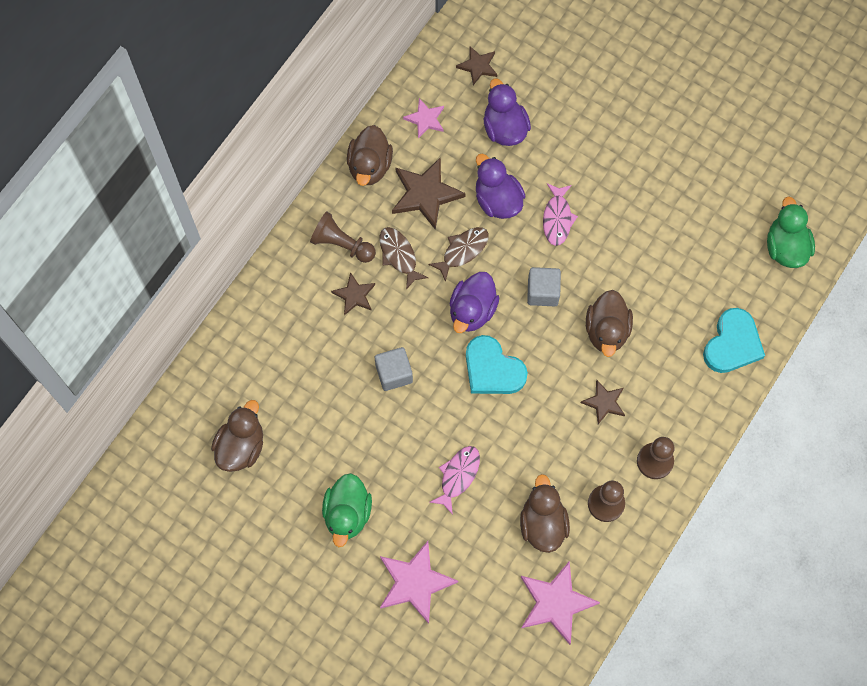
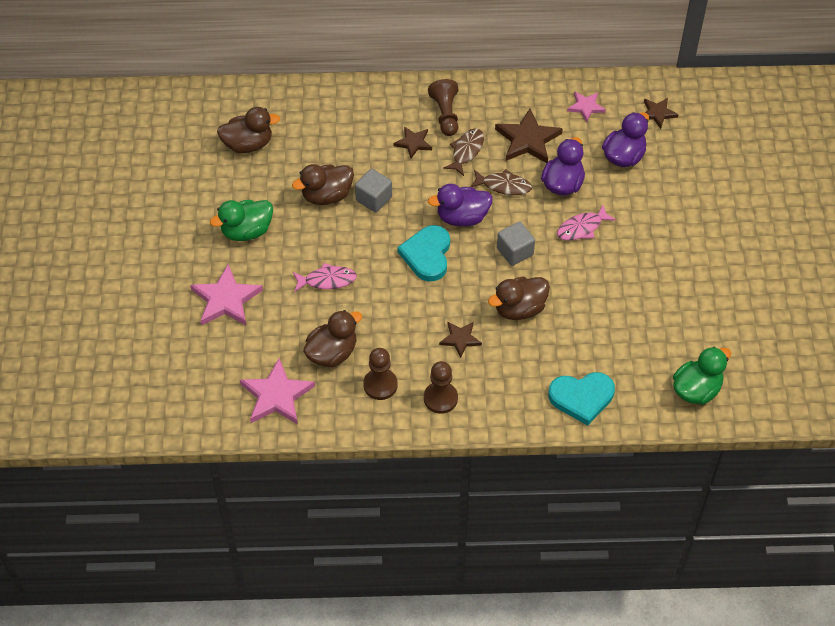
camera: 55 degrees right, 15 degrees down
brown duck [347,125,393,186] -> brown duck moved to [292,164,354,205]

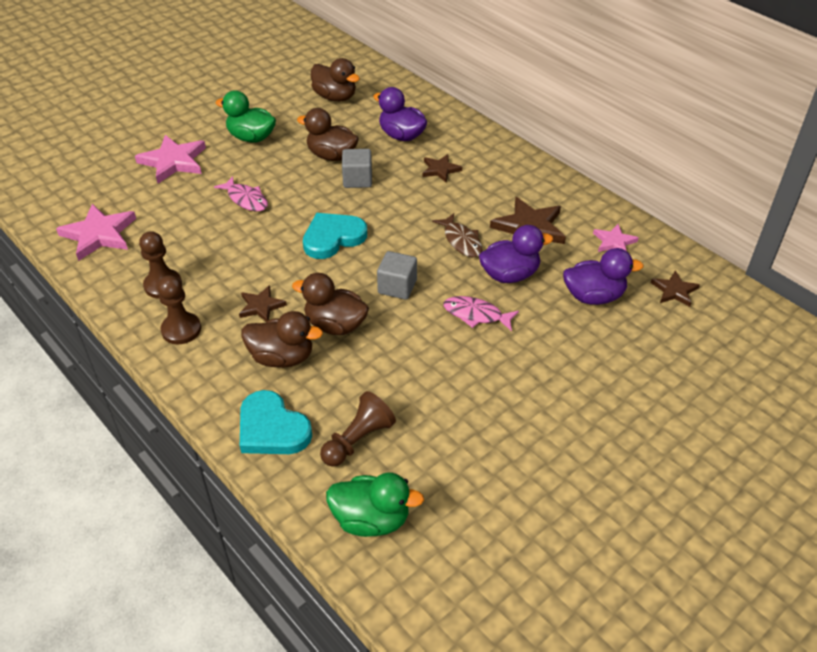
camera: 50 degrees right, 10 degrees down
brown duck [303,310,362,367] -> brown duck moved to [242,311,323,368]
brown pawn [428,79,459,136] -> brown pawn moved to [320,391,396,467]
purple duck [428,184,493,227] -> purple duck moved to [373,87,427,141]
brown fish [443,128,484,176] -> none

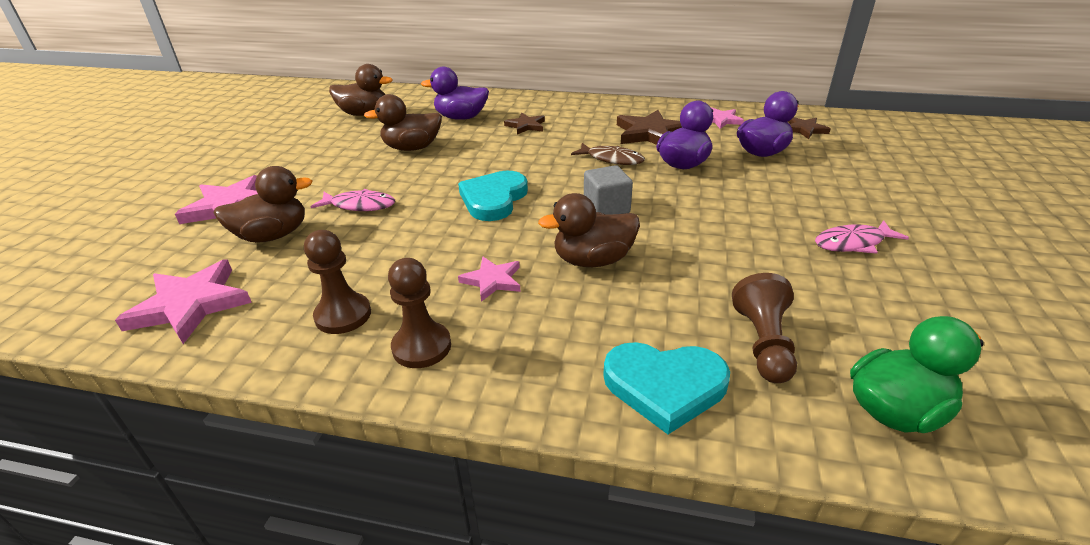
camera: 35 degrees left, 10 degrees down
green duck [216,90,276,143] -> none
brown star [239,285,287,322] -> pink star [458,256,520,302]
brown duck [242,311,323,368] -> brown duck moved to [214,166,312,243]
grey cube [342,149,372,188] -> none
pink fish [443,296,519,331] -> pink fish moved to [815,220,909,254]

